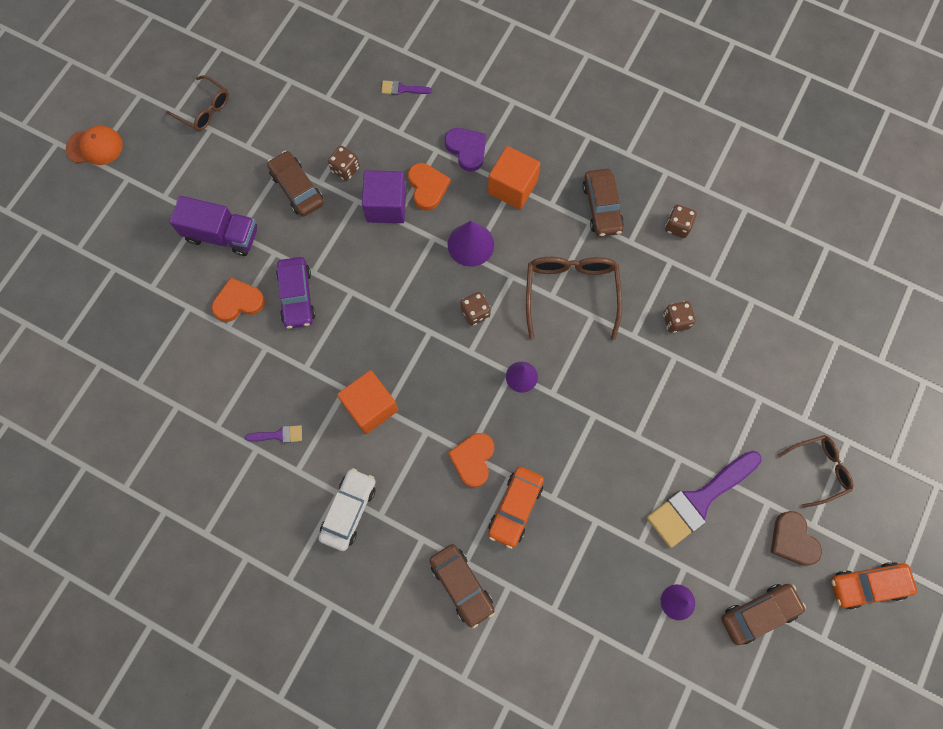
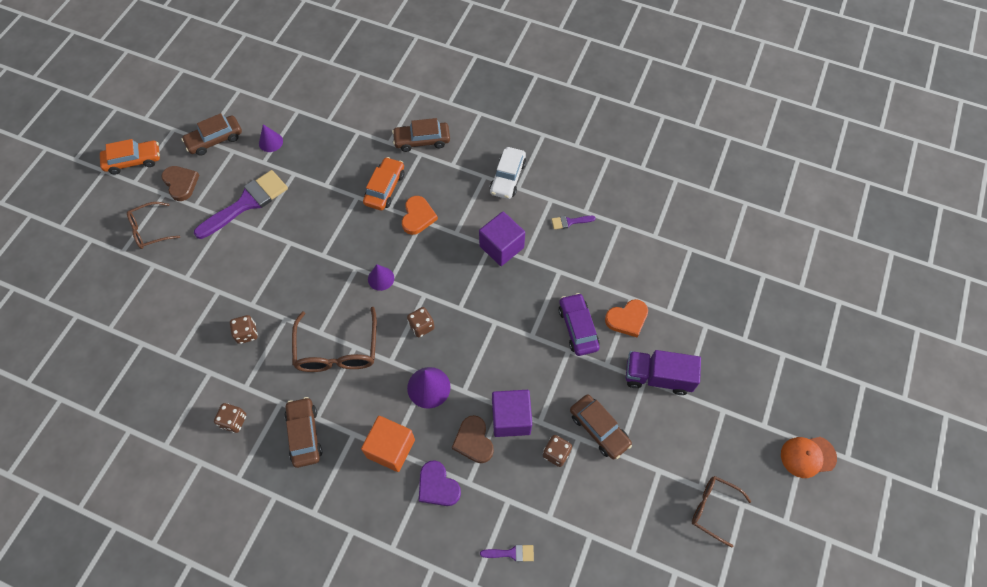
camera: 175 degrees right, 10 degrees down
orange cube [337,370,398,434] -> purple cube [479,212,525,266]
orange heart [408,163,451,211] -> brown heart [452,415,494,463]
brown car [429,544,495,628] -> brown car turned 60 degrees counterclockwise [392,118,450,152]

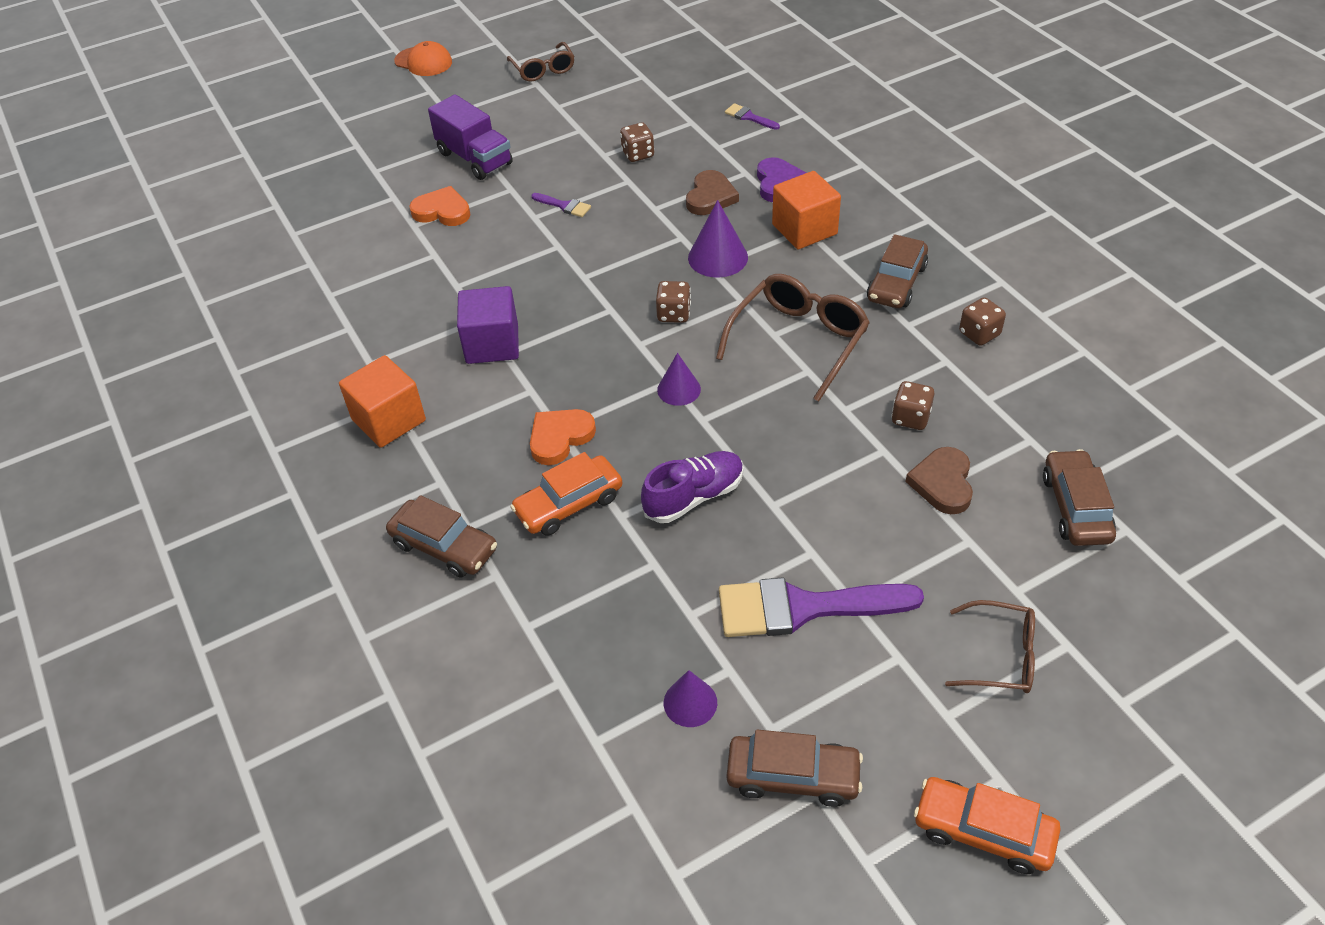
camera: 140 degrees left, 15 degrees down
brown heart [161,166,200,201] -> brown heart moved to [905,447,973,514]
white car [490,147,526,199] -> orange cube [339,355,426,448]
purple cube [492,390,532,437] -> none
purple brush [551,216,596,230] -> purple brush moved to [531,193,591,217]
purple car [559,293,600,356] -> none
brown car [570,394,632,459] -> brown car moved to [1043,449,1116,546]
none -> purple shoe [641,451,744,523]

